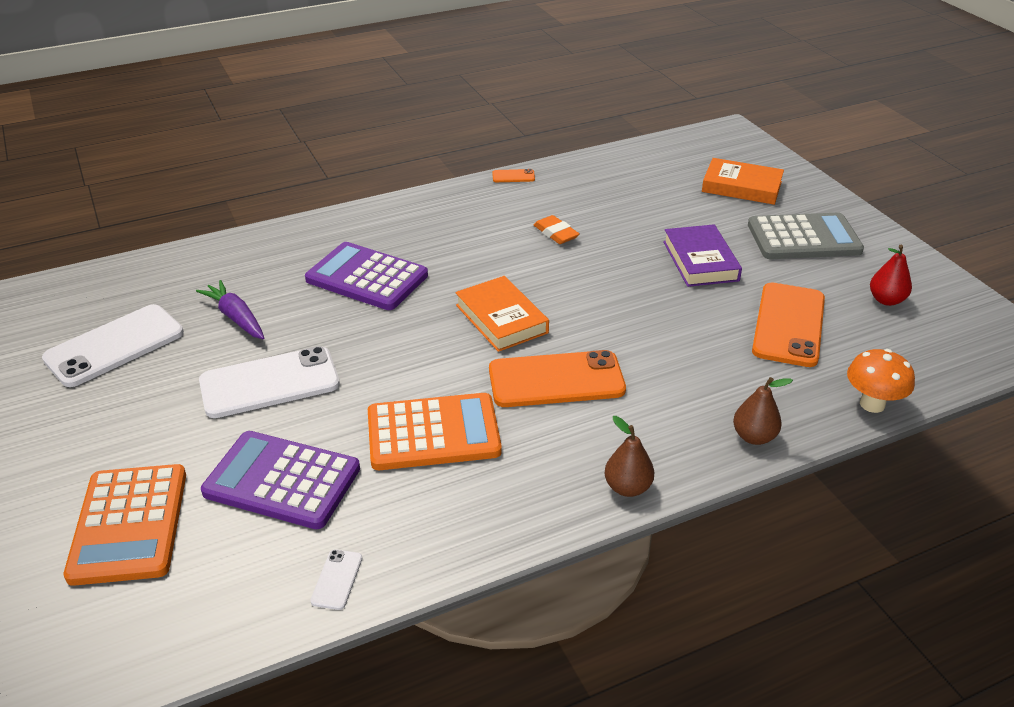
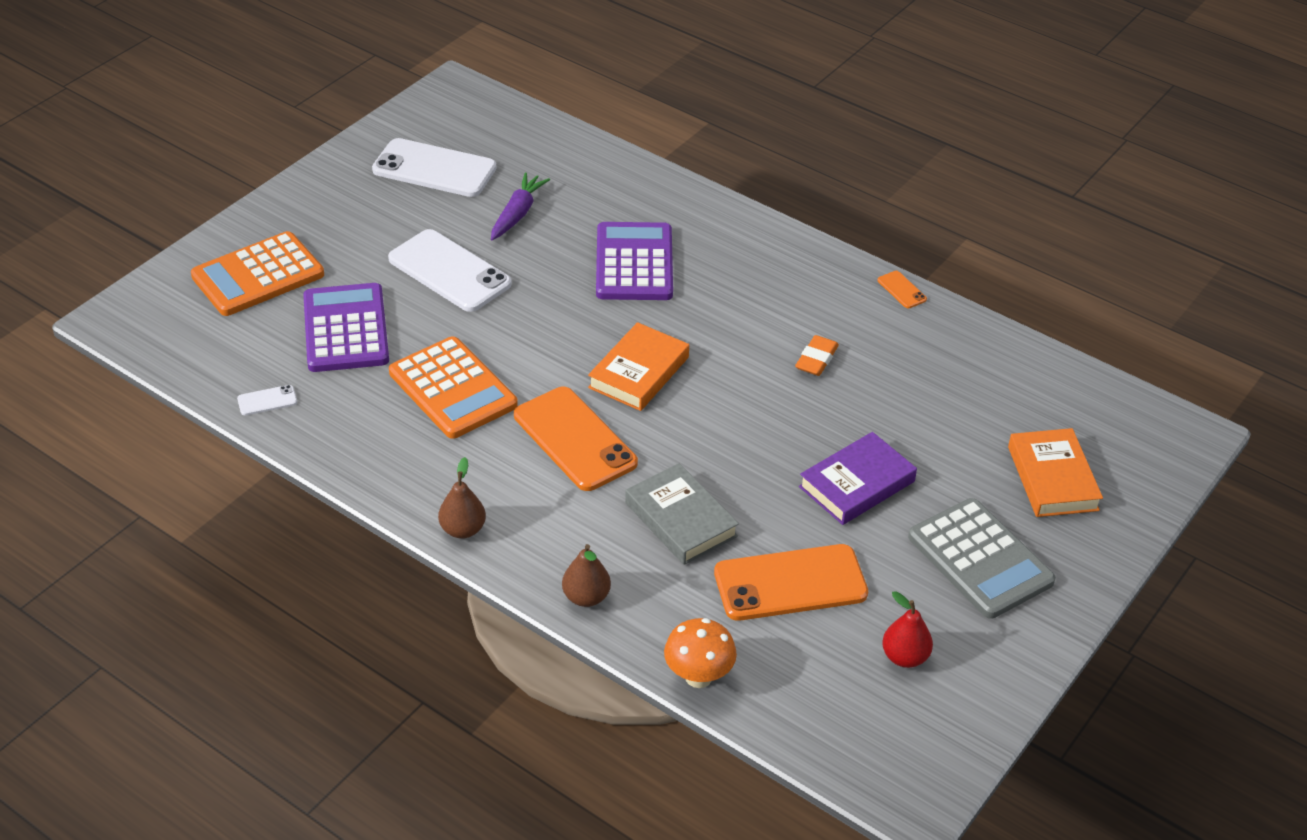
camera: 60 degrees right, 5 degrees up
none -> grey book [625,463,739,565]

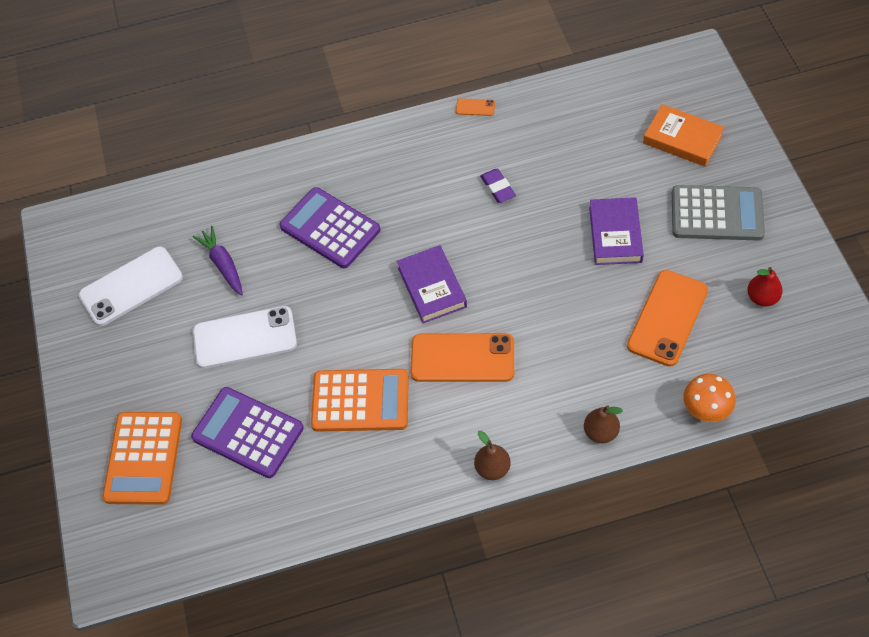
camera: 45 degrees left, 15 degrees up
white phone [237,385,297,416] -> none
orange book [588,322,689,411] -> purple book [397,245,467,323]
grey book [625,463,739,565] -> none
orange eraser [795,335,839,376] -> purple eraser [480,169,516,203]

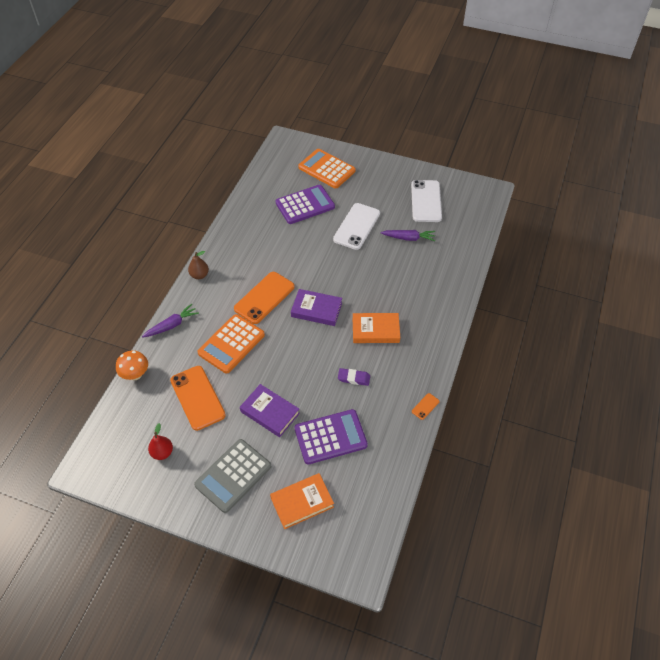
camera: 120 degrees right, 5 degrees down
purple calculator [279,187,381,268] -> purple calculator moved to [295,409,368,464]
orange calculator [311,369,409,432] -> orange calculator moved to [197,314,265,374]
brown pear [584,406,623,443] -> purple carrot [142,304,199,337]
none -> orange book [353,313,400,343]

